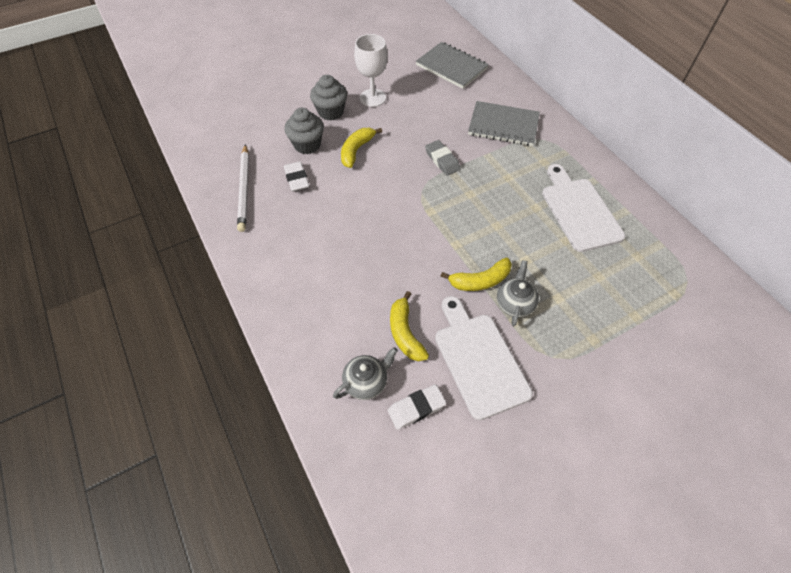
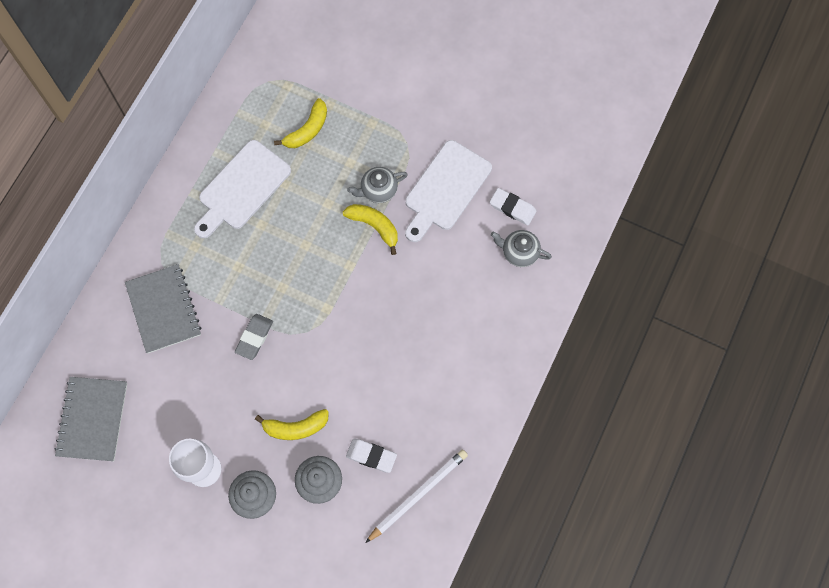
camera: 125 degrees left, 15 degrees up
white eraser [284,161,309,191] -> white eraser turned 75 degrees clockwise [346,438,397,473]
yellow banana [390,291,429,361] -> yellow banana moved to [274,98,327,148]

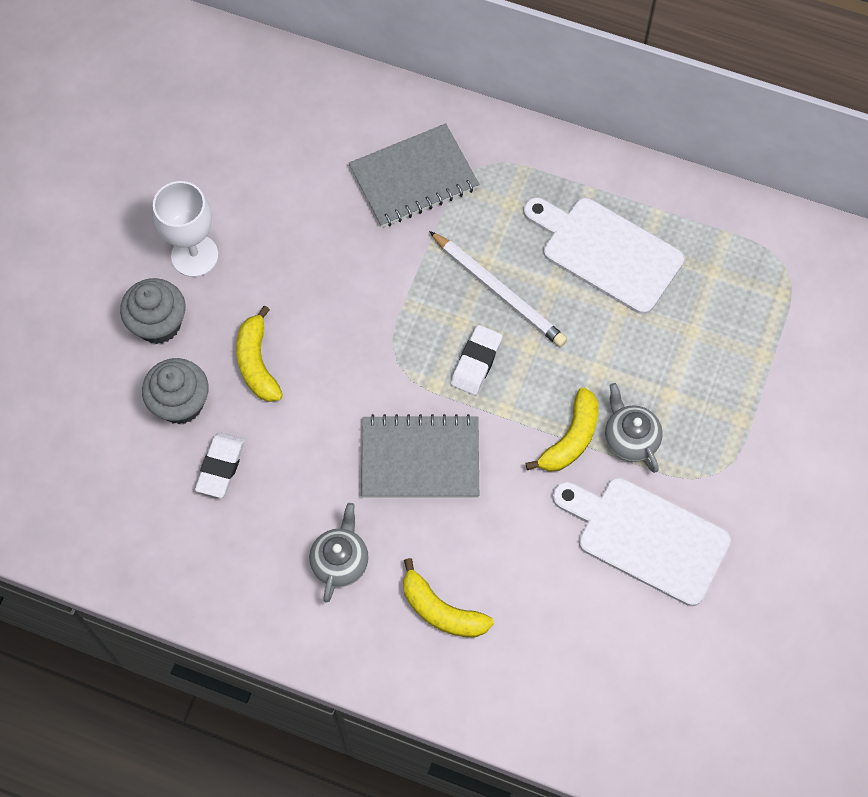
camera: 85 degrees right, 5 degrees down
grey notebook [55,377,127,461] -> grey notebook moved to [361,414,479,498]
grey eraser [235,314,273,360] -> none
yellow banana [274,98,327,148] -> yellow banana moved to [403,558,494,637]
white pencil [365,450,468,543] -> white pencil moved to [429,231,567,347]
white eraser [490,188,537,225] -> white eraser moved to [451,325,503,395]
grey teapot [491,230,552,267] -> grey teapot moved to [309,503,369,603]

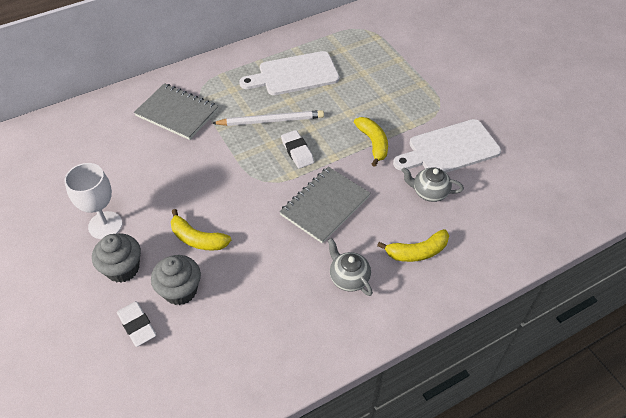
camera: 50 degrees left, 15 degrees down
white eraser [195,432,245,498] -> white eraser moved to [117,301,156,347]
grey notebook [349,123,479,228] -> grey notebook turned 75 degrees counterclockwise [134,83,218,140]
grey teapot [605,383,663,473] -> grey teapot moved to [401,167,464,202]

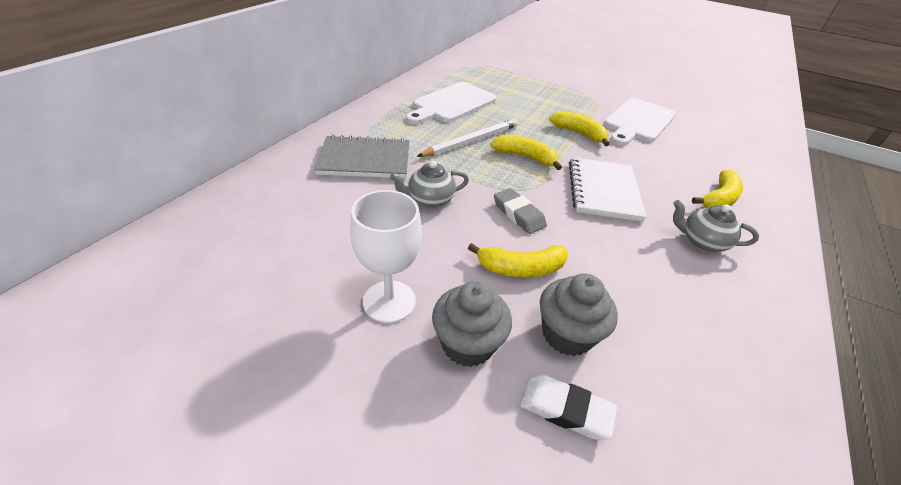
camera: 35 degrees left, 10 degrees down
grey notebook [279,167,371,244] -> white notebook [569,157,647,222]
white eraser [281,130,314,169] -> yellow banana [490,135,562,170]
grey teapot [401,167,464,202] -> grey teapot moved to [390,161,469,208]
none -> grey eraser [494,188,547,234]

